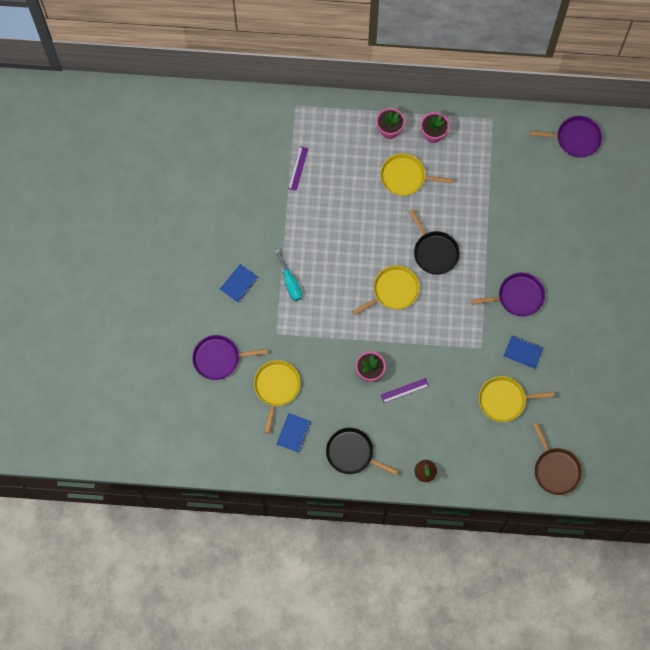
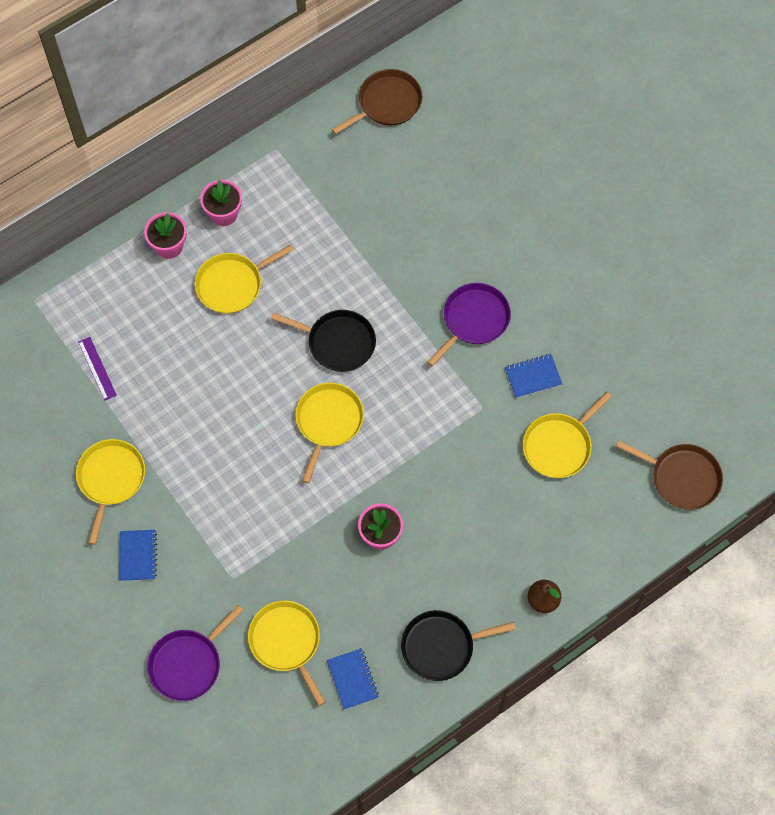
camera: 40 degrees left, 5 degrees down
turquoise screwdriver [275,249,302,301] -> none
purple ruler [381,378,429,403] -> none
purple pan [530,116,602,158] -> brown pan [332,69,422,134]
none -> yellow pan [76,439,145,545]

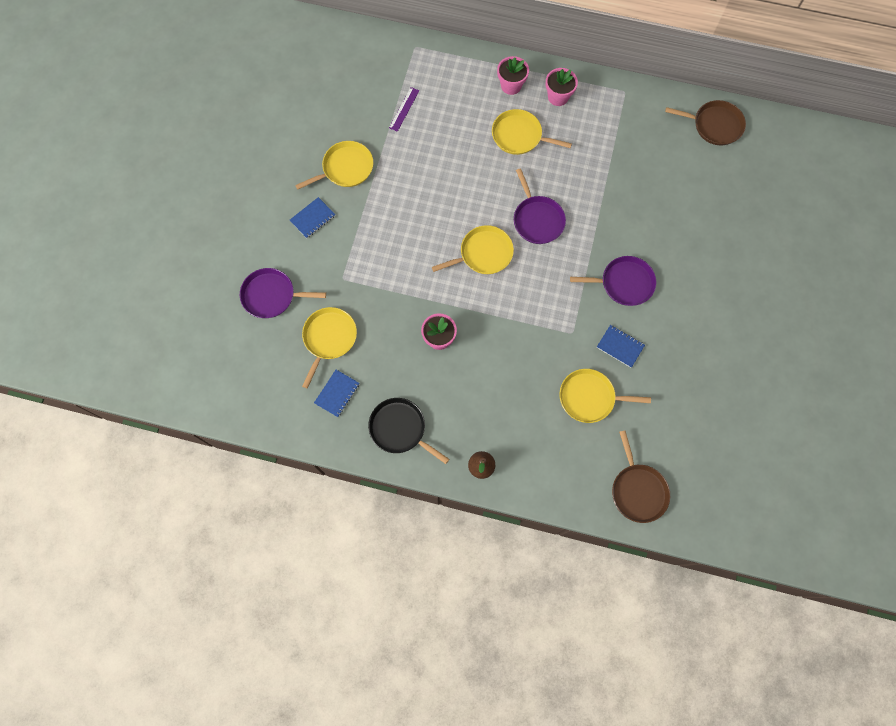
camera: 50 degrees right, 5 degrees up
black pan [271,310,376,372] -> purple pan [514,168,566,244]

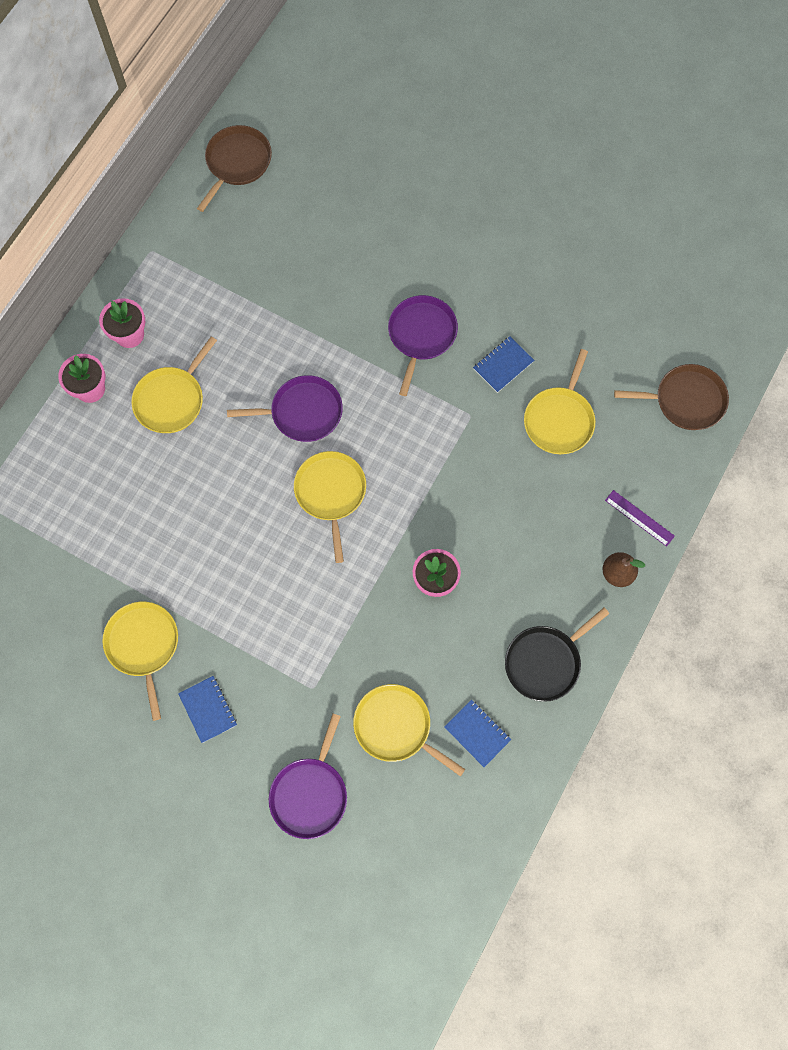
camera: 75 degrees left, 0 degrees up
purple ruler [389,87,419,132] -> purple ruler moved to [605,490,675,547]

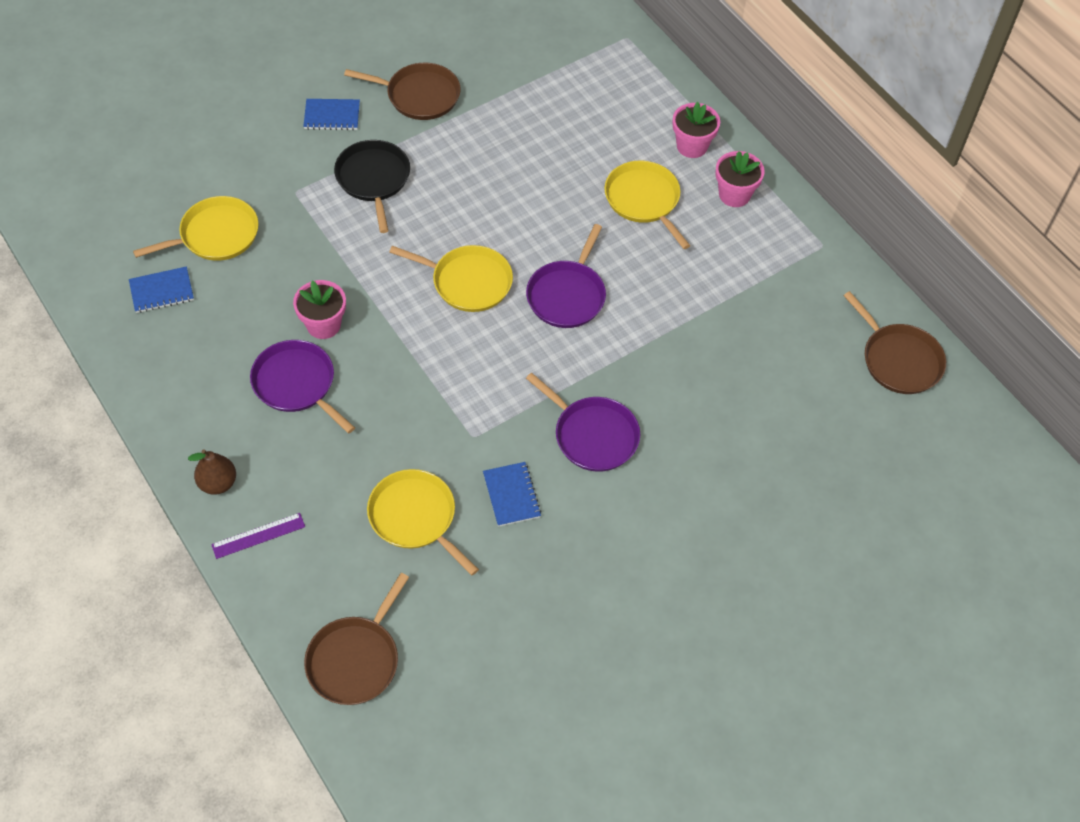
camera: 115 degrees right, 15 degrees down
yellow pan [102,602,178,721] -> brown pan [344,63,461,120]
purple pan [269,714,347,839] -> purple pan moved to [250,340,355,433]
black pan [505,608,610,702] -> black pan moved to [334,140,410,233]

